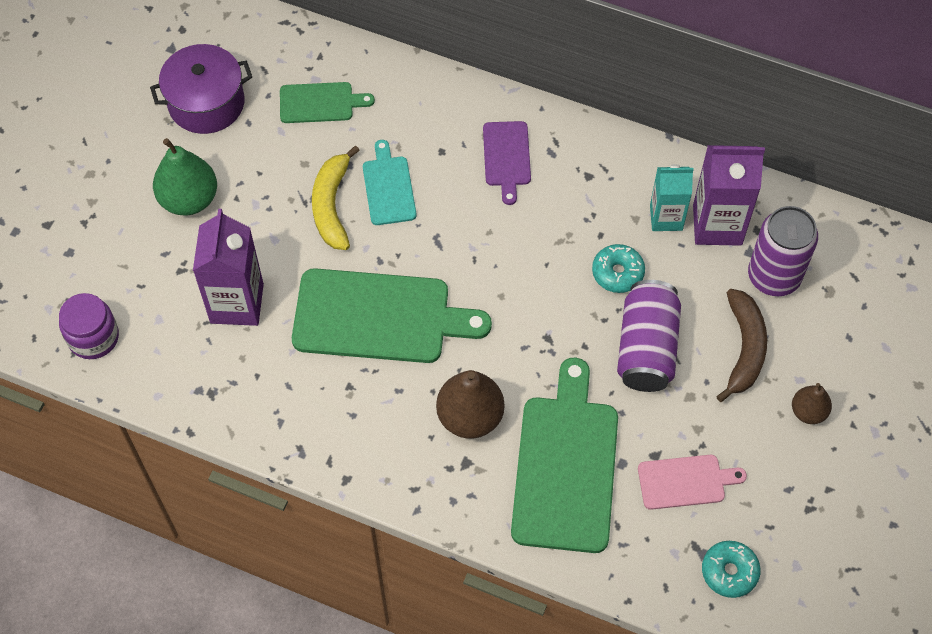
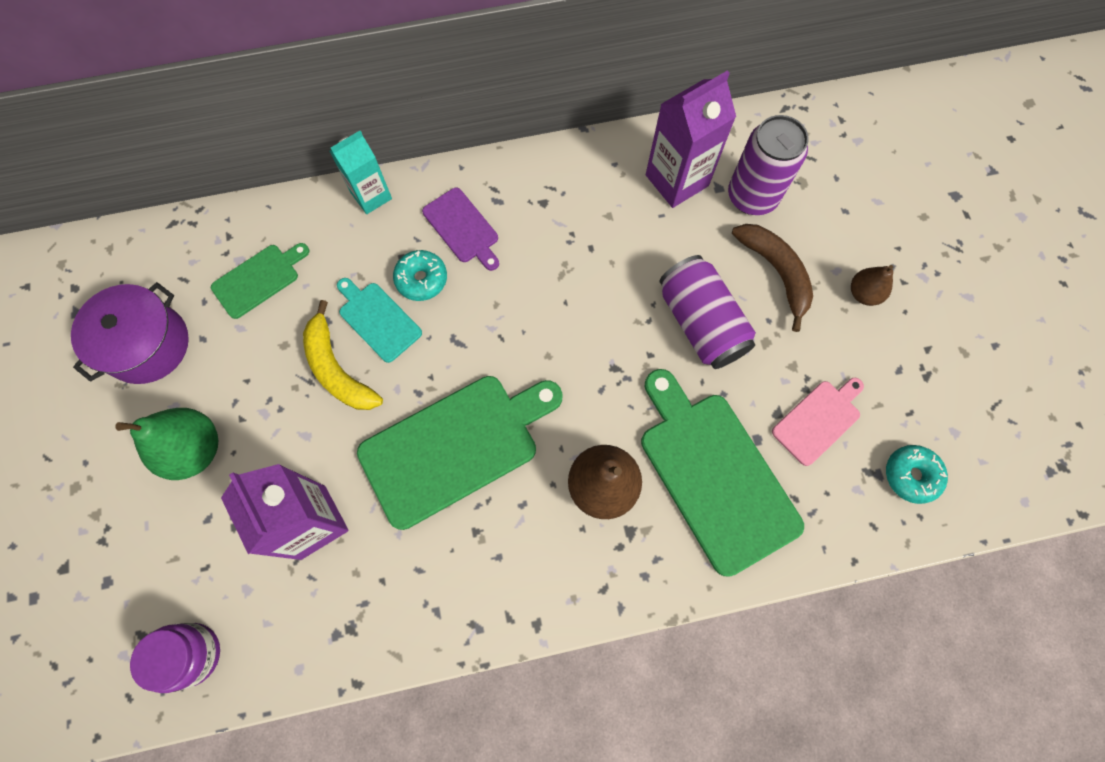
camera: 35 degrees left, 10 degrees up
turquoise donut [592,244,645,293] -> turquoise donut moved to [393,250,447,301]
turquoise carton [650,164,694,231] -> turquoise carton moved to [330,131,392,214]

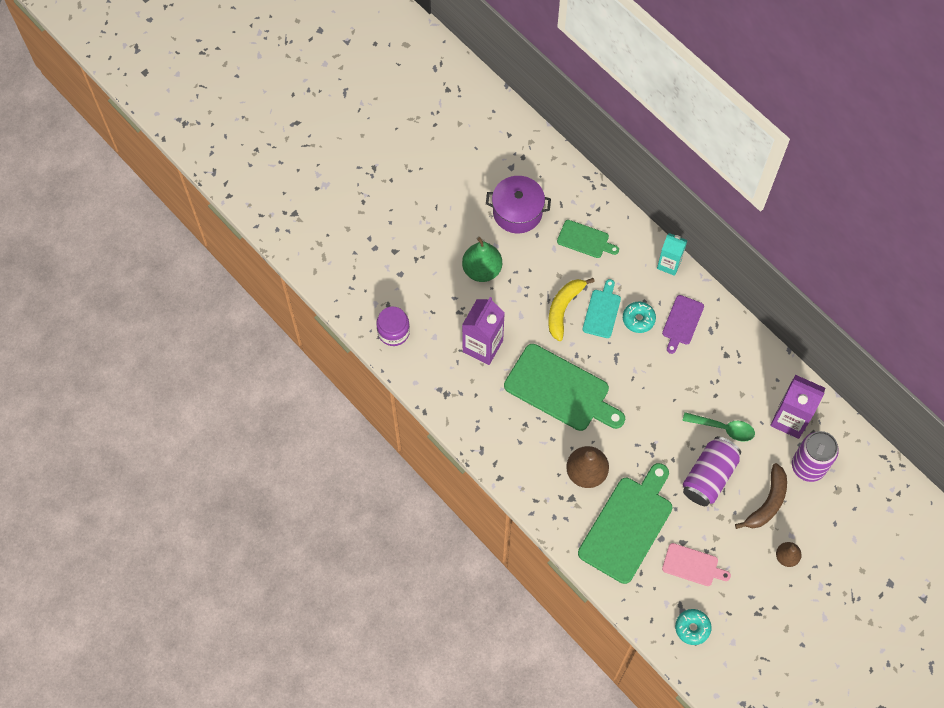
camera: 60 degrees right, 5 degrees down
none -> green spoon [682,412,755,442]

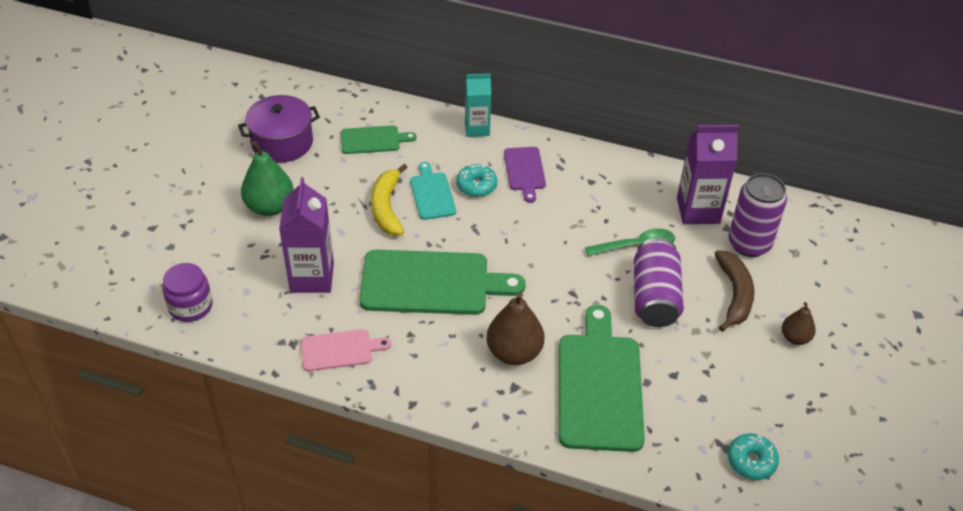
camera: 30 degrees left, 20 degrees down
pink cutting board [662,543,731,586] -> pink cutting board moved to [301,329,391,371]

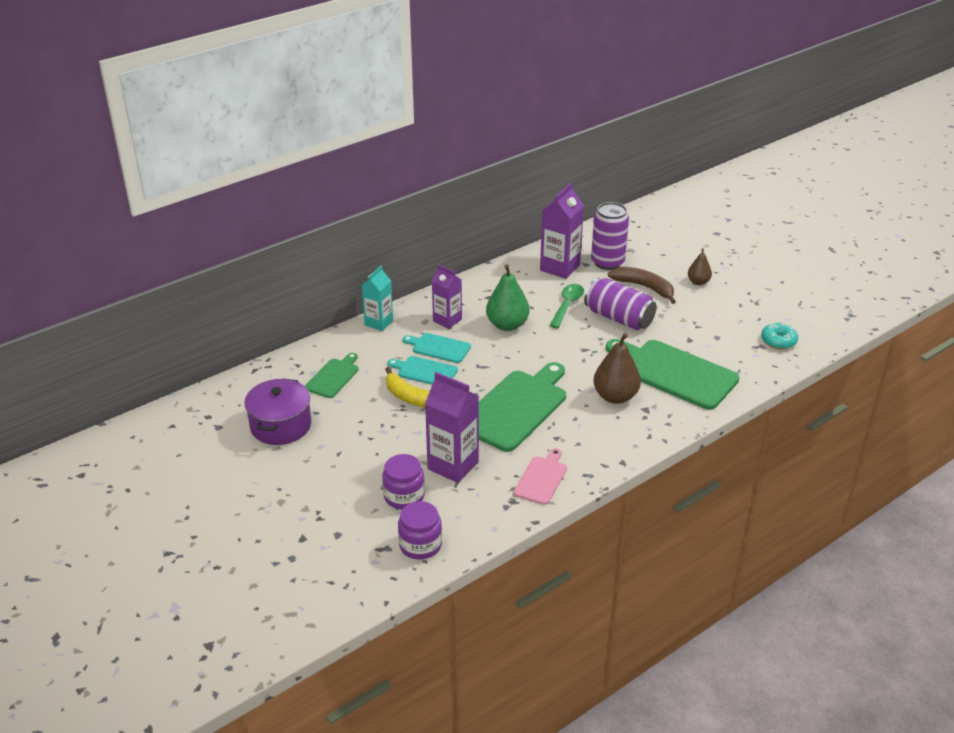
camera: 55 degrees left, 10 degrees down
green pear [241,141,294,216] -> green pear moved to [486,264,529,331]
turquoise donut [456,164,498,197] -> turquoise cutting board [403,333,471,363]
purple cutting board [504,147,546,203] -> purple carton [432,265,462,329]
none -> purple jar [382,454,425,509]

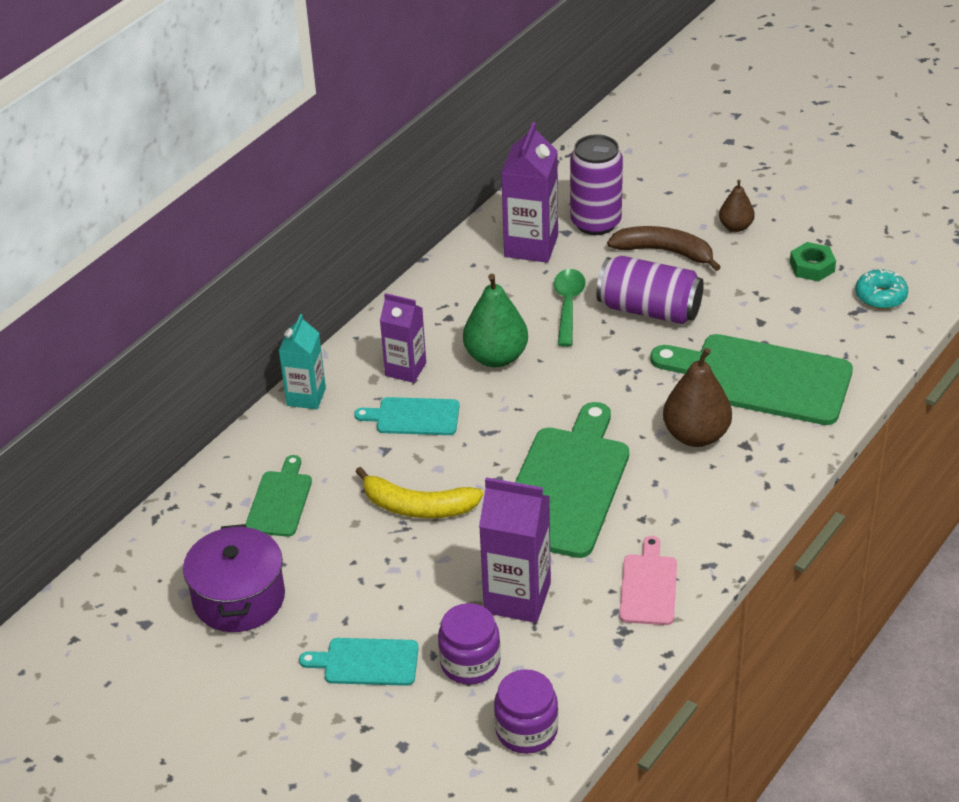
camera: 15 degrees left, 5 degrees up
turquoise cutting board [387,356,458,385] -> turquoise cutting board moved to [299,638,419,686]
none -> green nut [790,242,836,282]

